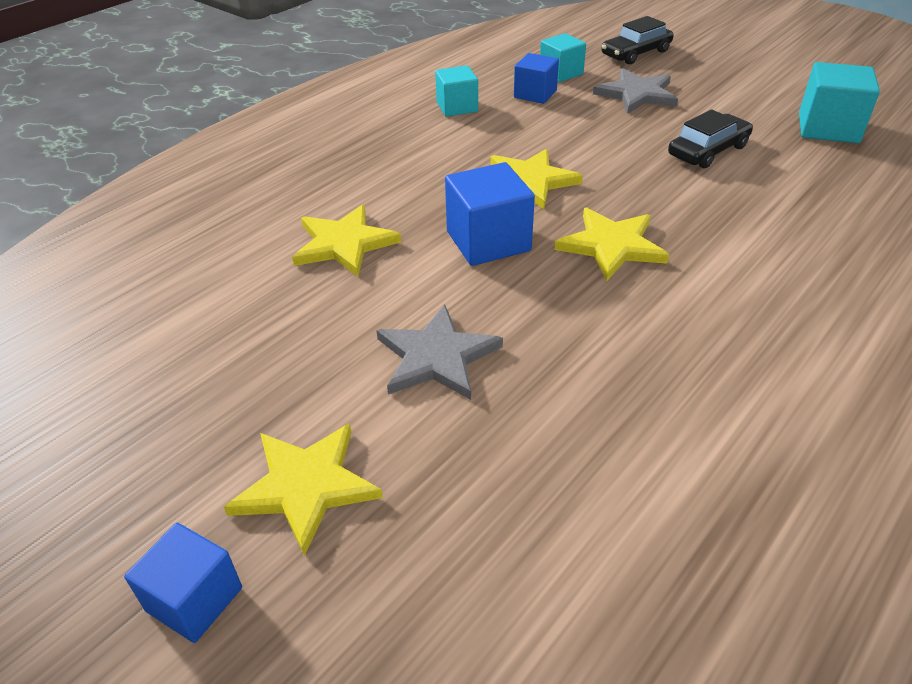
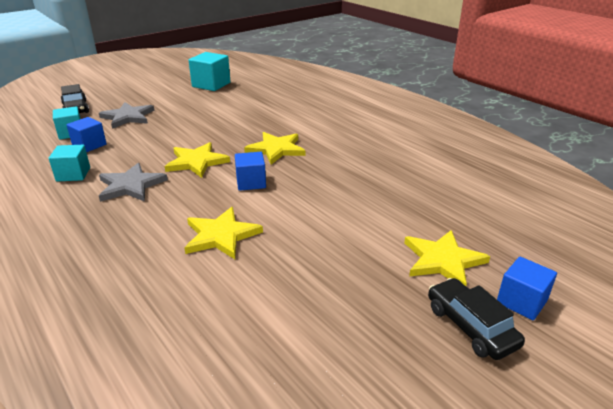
camera: 80 degrees left, 10 degrees down
grey star [376,304,503,400] -> grey star moved to [99,163,168,202]
blue cube [445,162,535,266] -> blue cube [235,152,266,191], size x0.67
black car [668,109,753,168] -> black car moved to [428,278,525,360]

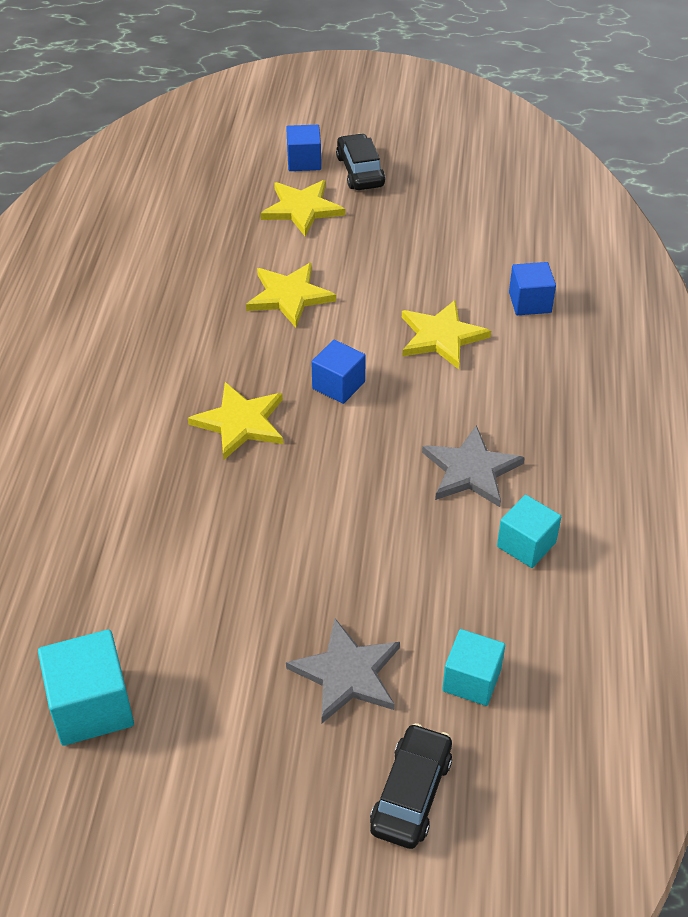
camera: 135 degrees left, 15 degrees up
blue cube [67,117,107,152] -> blue cube moved to [509,262,556,315]
yellow star [165,142,230,178] -> yellow star moved to [246,263,336,328]
black car [428,278,525,360] -> black car turned 150 degrees clockwise [336,133,385,190]

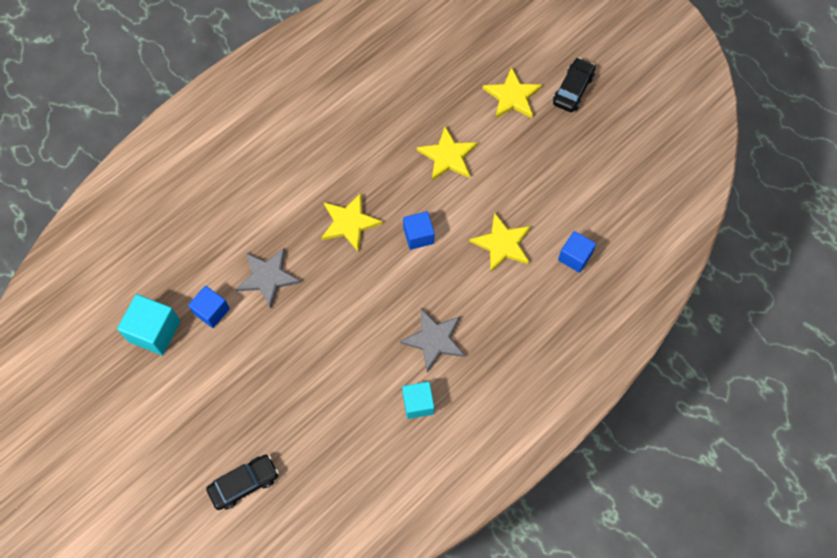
camera: 40 degrees right, 20 degrees up
blue cube [286,125,321,171] -> blue cube moved to [188,286,230,328]
grey star [286,618,400,723] -> grey star moved to [236,248,301,308]
turquoise cube [442,629,505,706] -> none

